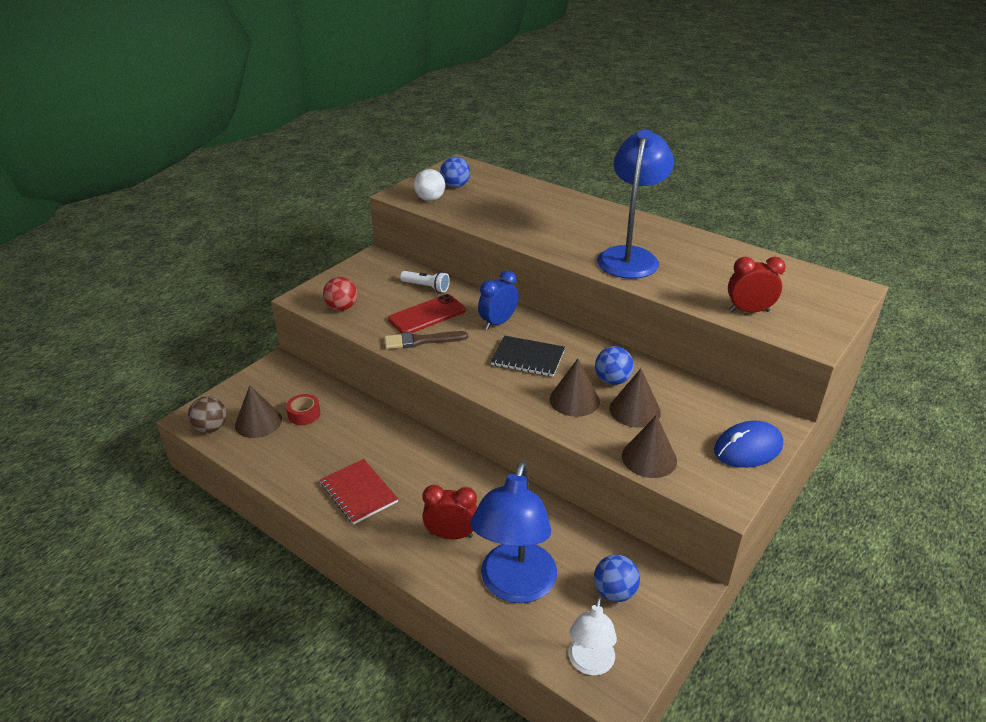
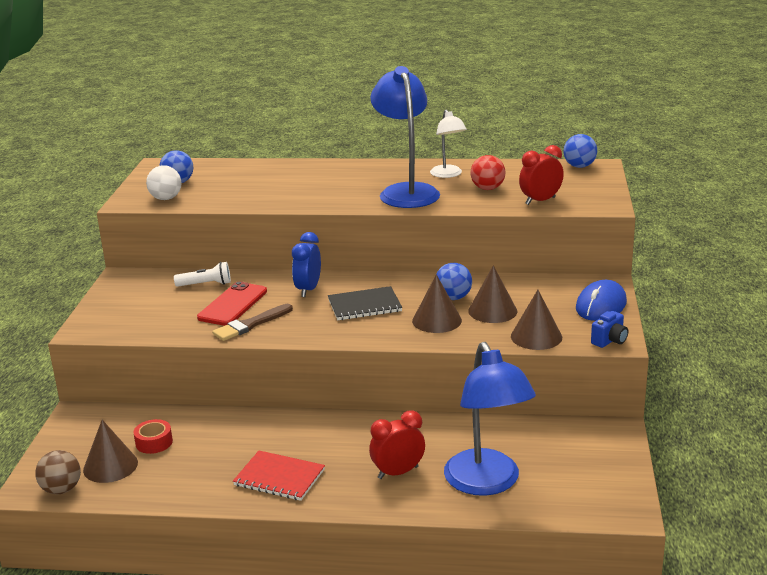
camera: 30 degrees left, 10 degrees down
red ball [323,277,358,311] -> red ball moved to [471,155,505,190]
white lamp [569,596,617,676] -> white lamp moved to [430,110,467,178]
blue ball [594,555,640,602] -> blue ball moved to [563,134,597,168]
none -> blue camera [591,311,628,348]

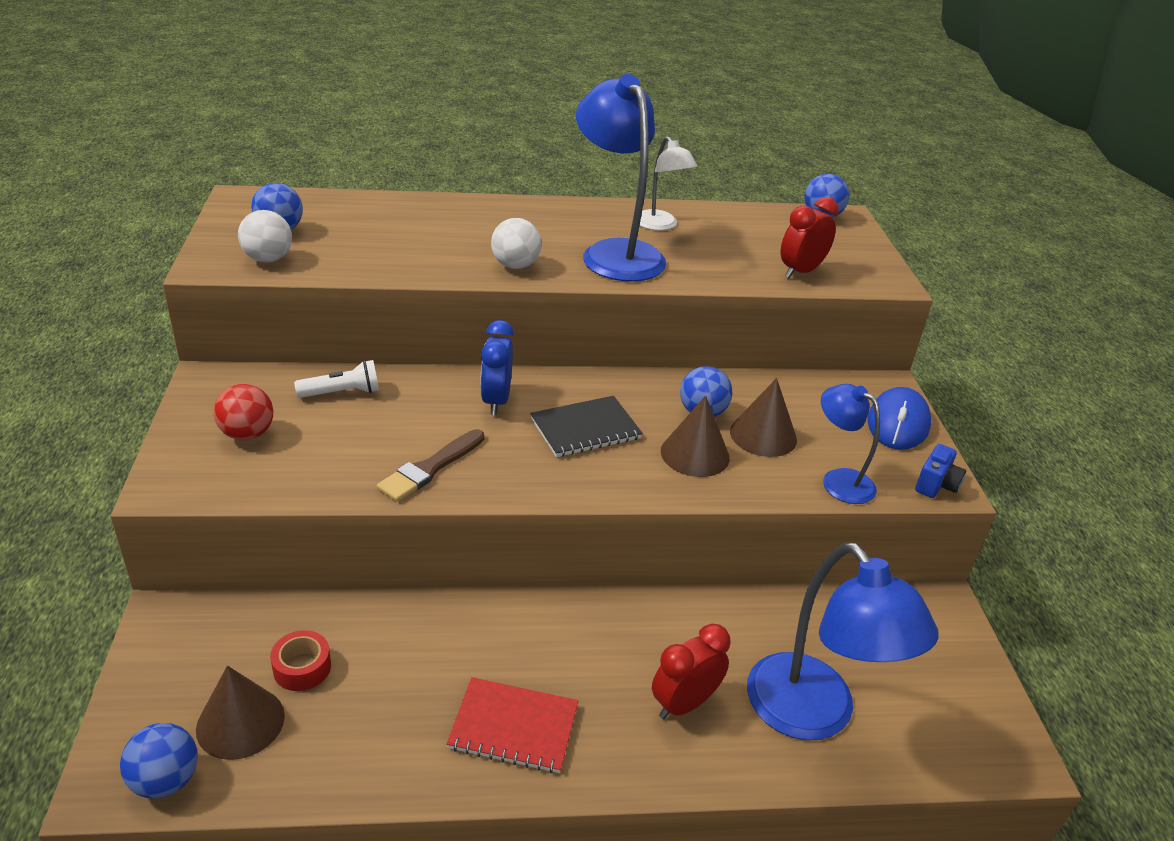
camera: 15 degrees left, 10 degrees up
brown ball [35,450,81,494] -> blue ball [120,723,198,799]
red phone [197,281,267,326] -> none
red ball [471,155,505,190] -> red ball moved to [214,384,273,440]
brown cone [511,290,562,350] -> blue lamp [821,384,880,504]
none -> white ball [491,218,541,269]

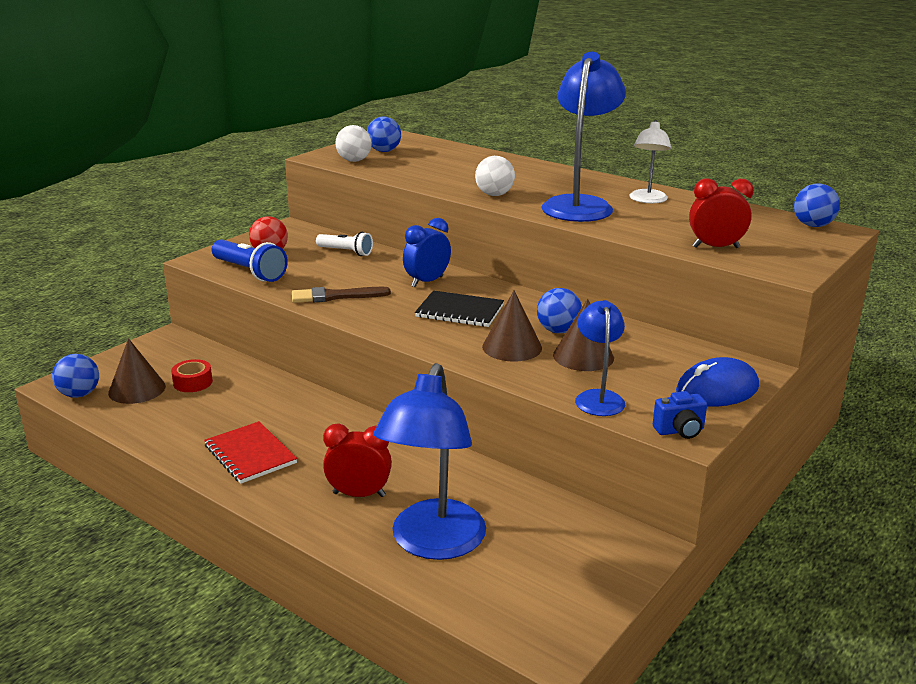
camera: 45 degrees right, 10 degrees down
none -> blue flashlight [212,240,288,282]

